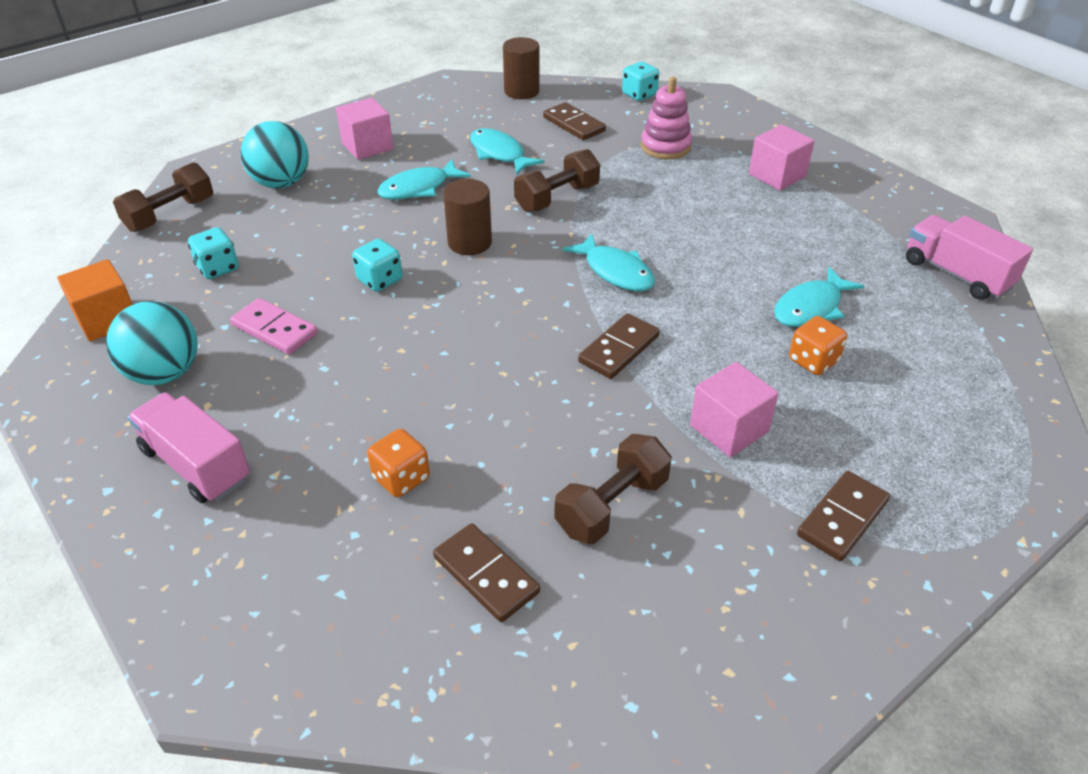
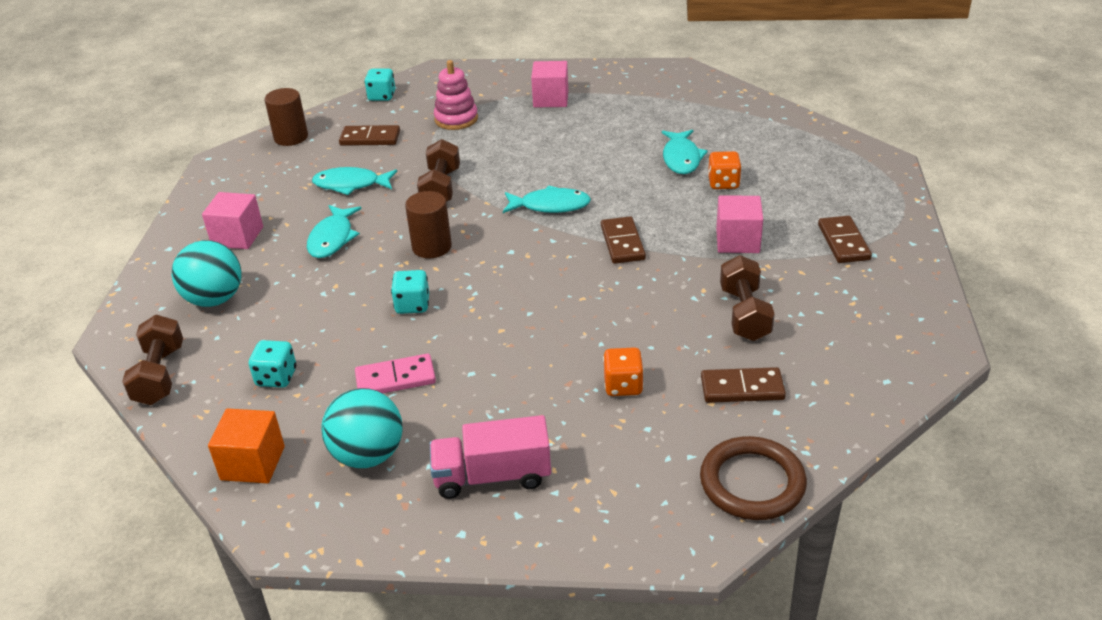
camera: 45 degrees left, 5 degrees down
pink truck [906,215,1033,300] -> none
none -> brown ring [700,436,807,520]

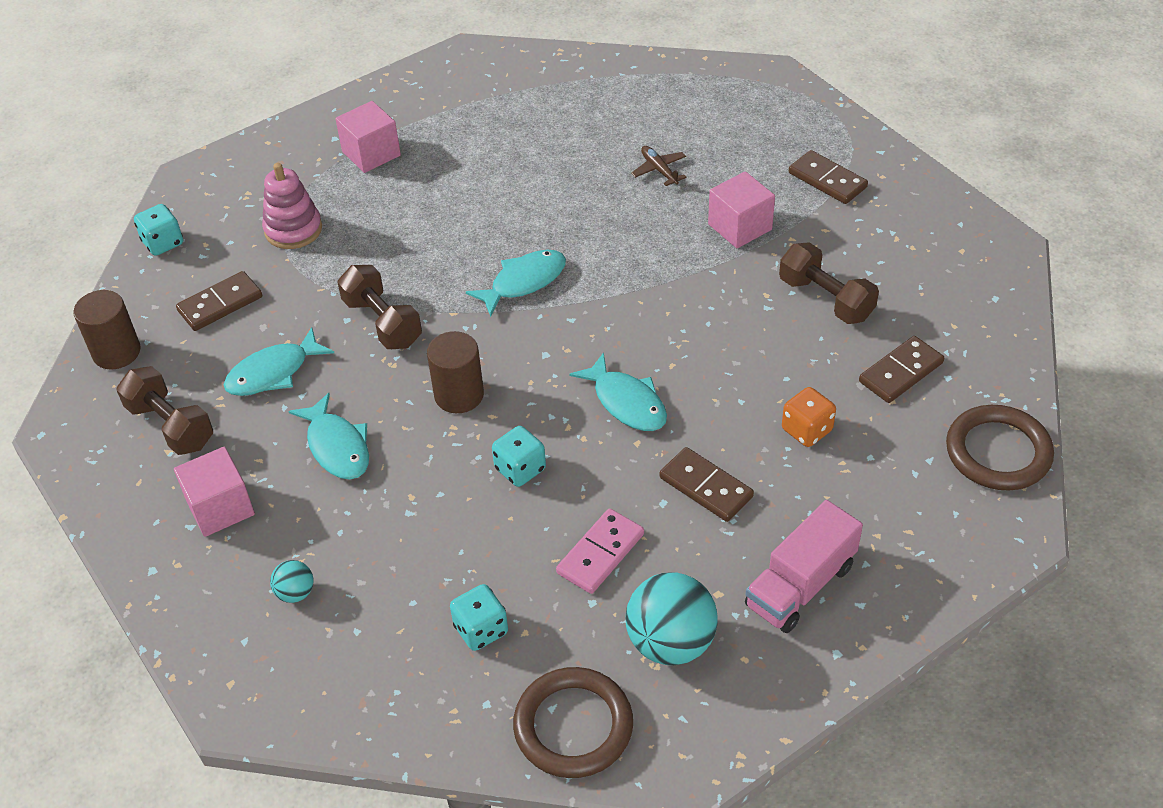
camera: 40 degrees left, 10 degrees up
brown dumbbell [122,315,183,405] -> brown dumbbell moved to [116,366,213,455]
turquoise ball [172,240,242,307] -> turquoise ball [270,560,314,603], size x0.48
orange cube [208,408,285,483] -> brown ring [513,667,633,778]
brown domino [601,216,646,264] -> brown domino moved to [660,447,754,522]
turquoise fish [662,130,708,174] -> turquoise fish moved to [570,352,667,431]
orange dice [708,151,742,189] -> brown plane [631,146,686,186]

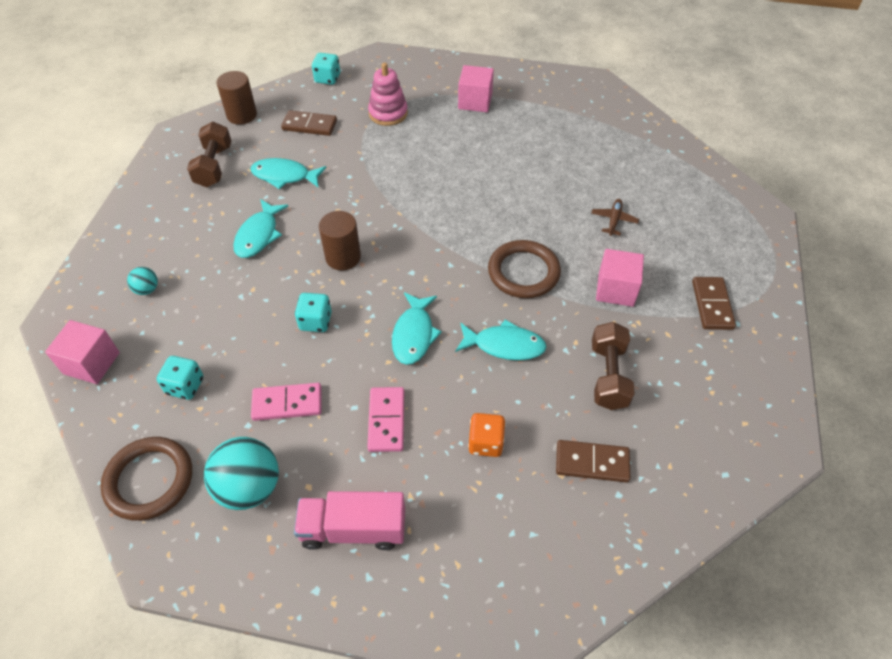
camera: 45 degrees right, 5 degrees up
pink cube [174,447,255,537] -> pink cube moved to [45,320,120,384]
brown dumbbell [337,265,422,349] -> none
turquoise fish [466,250,566,317] -> turquoise fish moved to [455,319,547,360]
brown domino [660,447,754,522] -> pink domino [367,387,404,452]
brown ring [946,405,1054,491] -> brown ring moved to [488,240,561,298]

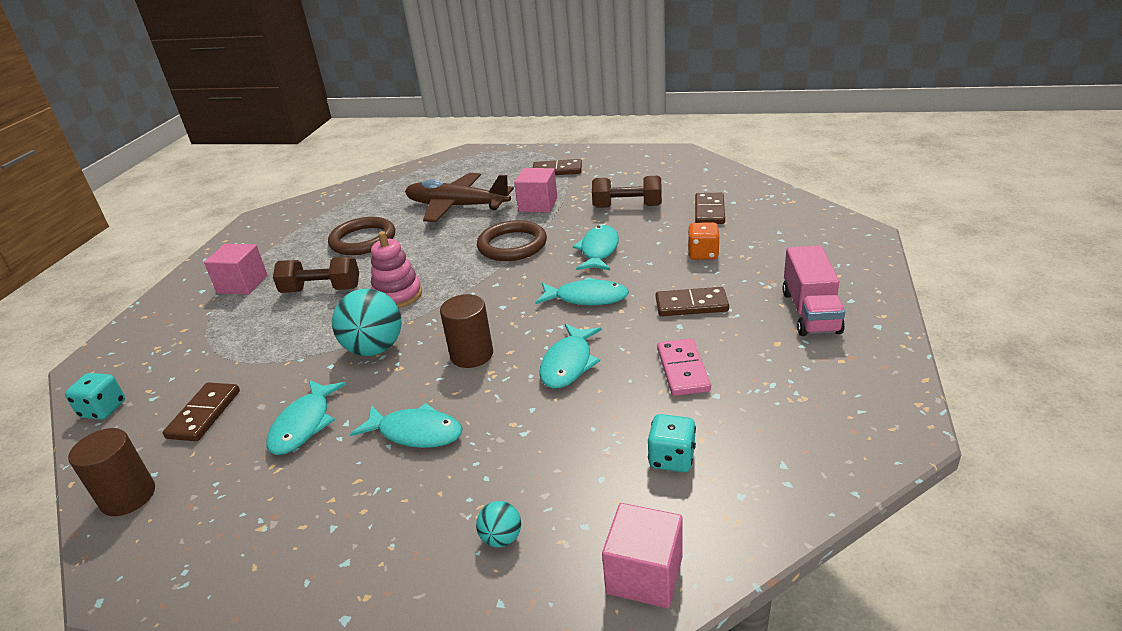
camera: 85 degrees left, 20 degrees down
brown ring [101,437,192,521] -> brown ring moved to [328,217,395,255]
brown dumbbell [187,122,231,187] -> brown dumbbell moved to [273,257,359,293]
turquoise ball [204,437,279,510] -> turquoise ball moved to [332,289,402,356]
turquoise dice [295,293,332,332] -> turquoise fish [539,324,602,389]
pink domino [367,387,404,452] -> brown domino [656,287,729,316]
pink stacking toy [368,63,408,126] -> pink stacking toy moved to [371,231,422,308]
brown plane [591,199,639,236] -> brown plane [405,173,514,222], size x2.43

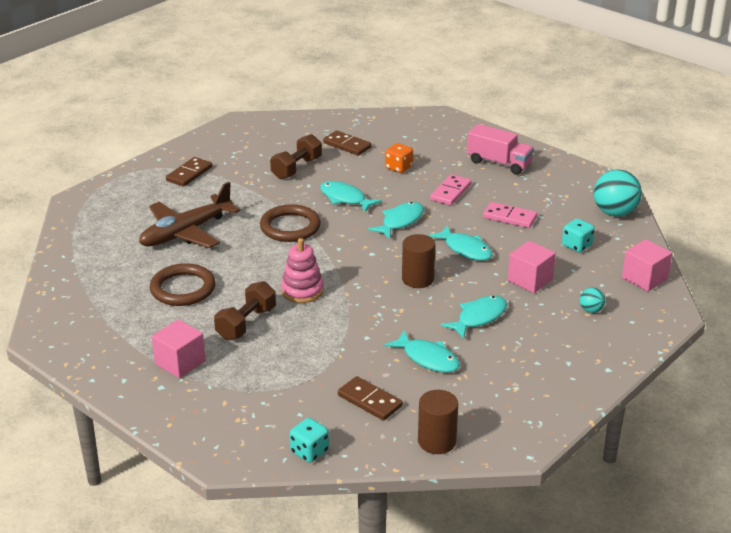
camera: 65 degrees left, 0 degrees up
turquoise ball [332,289,402,356] -> turquoise ball moved to [594,169,642,217]
pink cube [514,168,557,213] -> pink cube moved to [508,241,556,293]
brown domino [656,287,729,316] -> pink domino [430,174,472,205]

